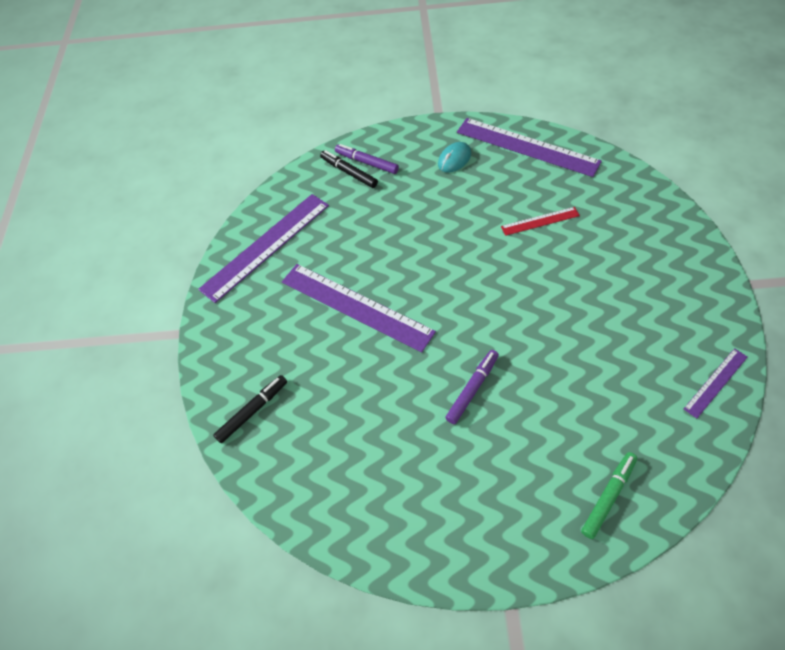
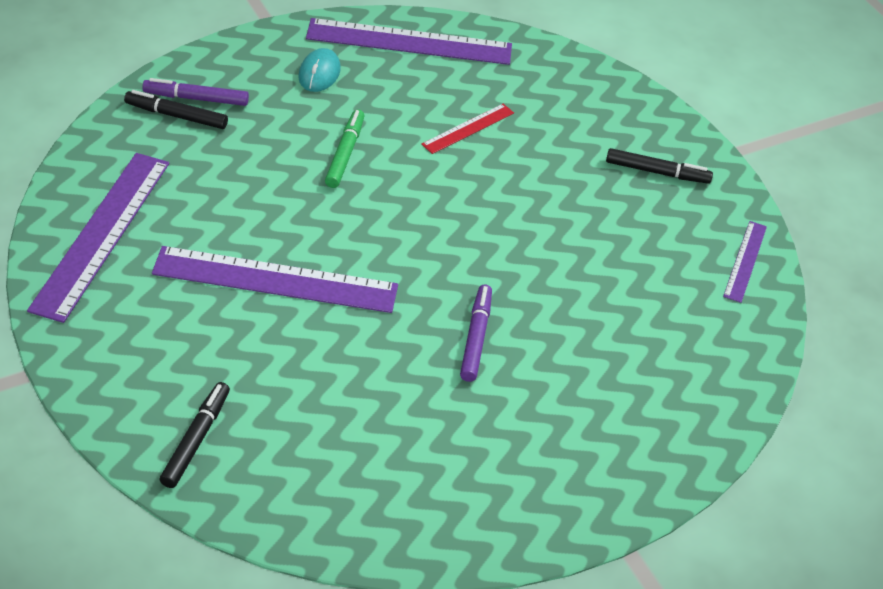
camera: 35 degrees left, 10 degrees down
green marker [581,452,637,539] -> green marker moved to [325,110,364,188]
none -> black marker [606,148,713,184]

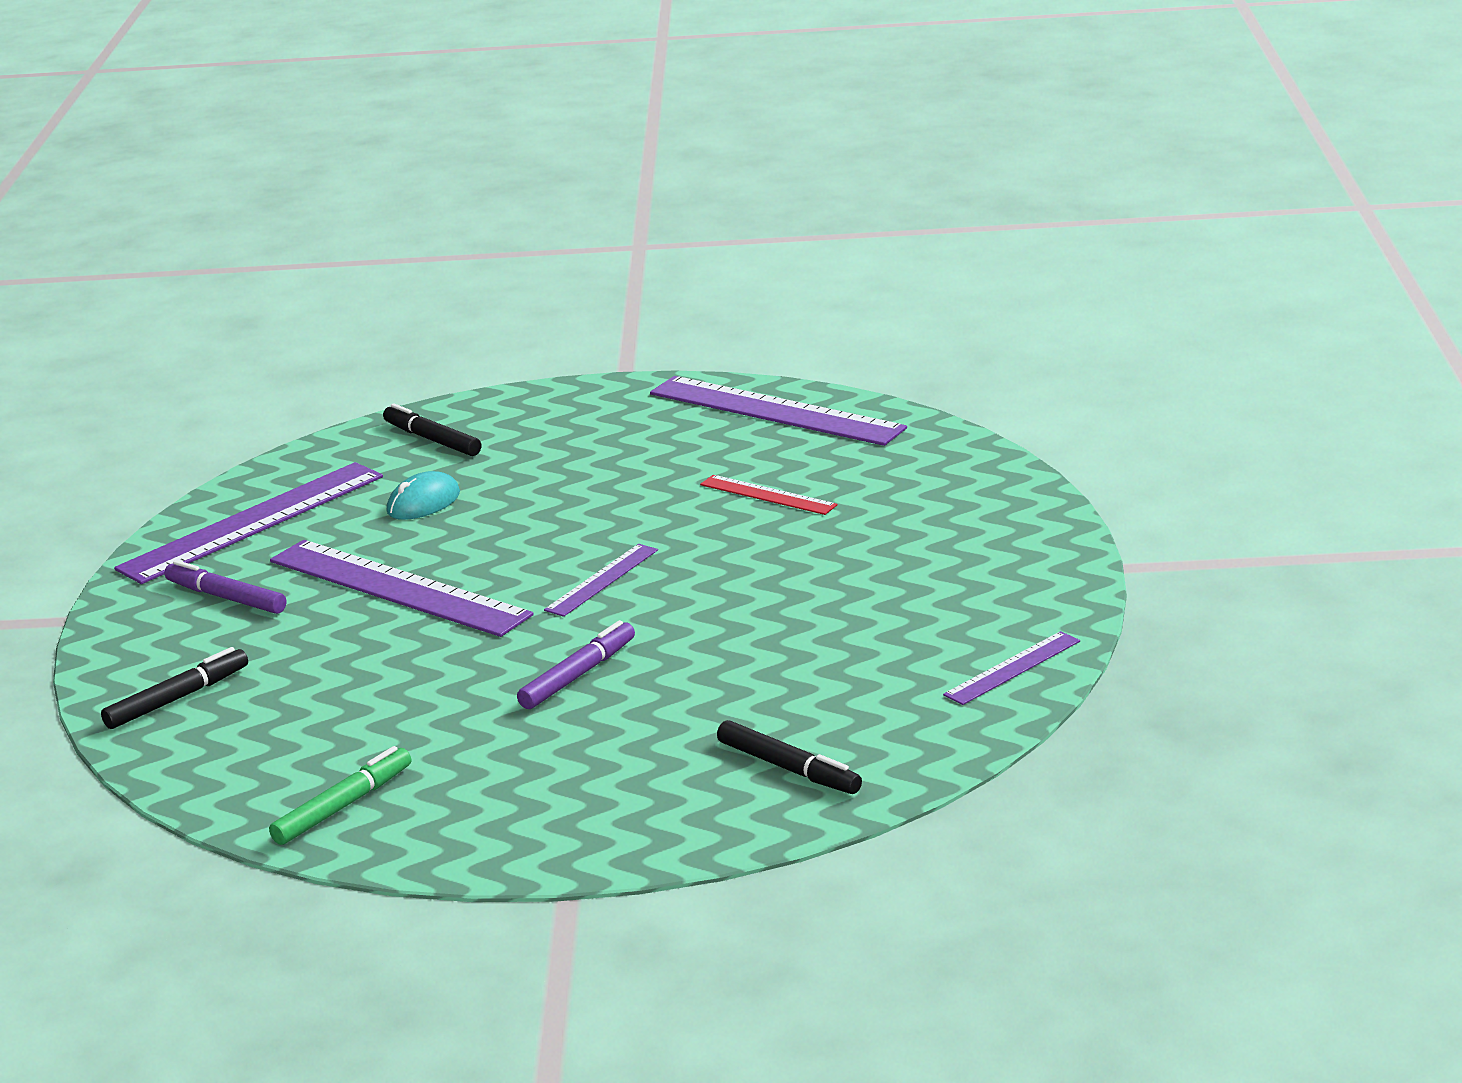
camera: 35 degrees right, 20 degrees down
purple marker [142,78,249,106] -> purple marker moved to [164,560,286,614]
turquoise mouse [298,48,341,92] -> turquoise mouse moved to [387,471,460,520]
green marker [325,110,364,188] -> green marker moved to [269,746,411,845]
red ruler [421,104,514,154] -> red ruler turned 45 degrees clockwise [700,475,837,515]
black marker [606,148,713,184] -> black marker moved to [717,720,862,794]
none -> purple ruler [544,544,658,617]

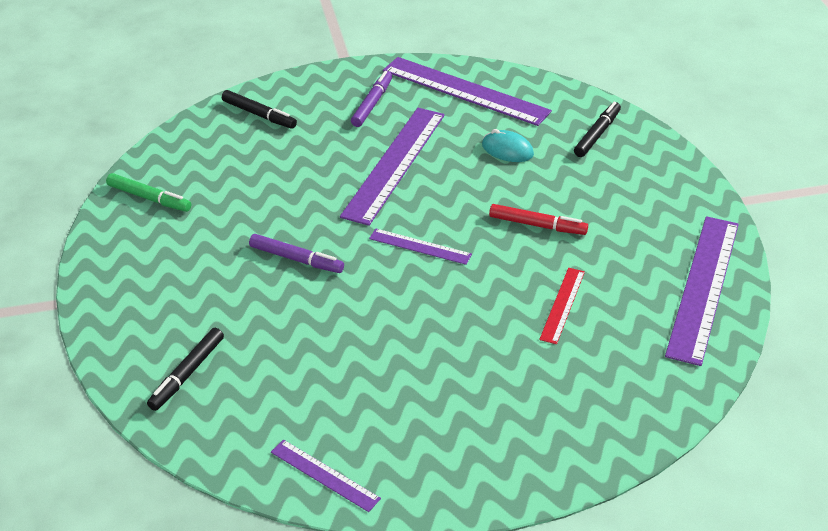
camera: 75 degrees right, 15 degrees up
none -> red marker [489,204,588,235]

